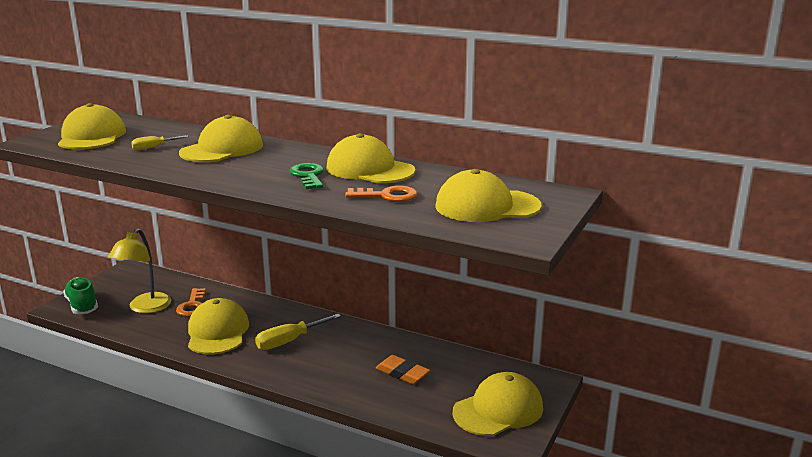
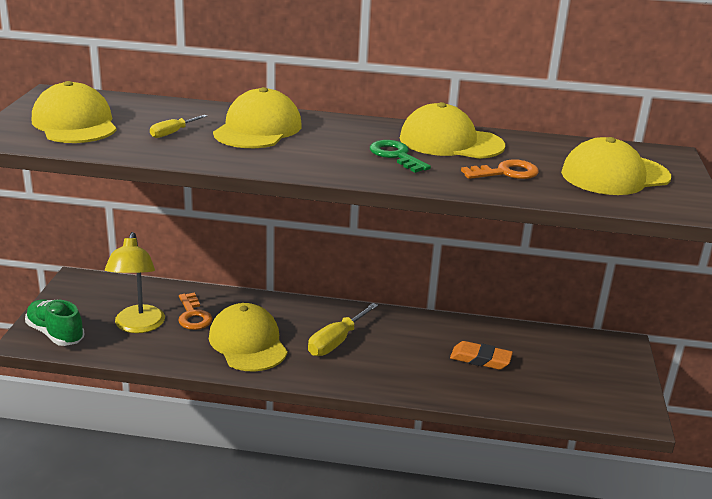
camera: 20 degrees left, 5 degrees up
yellow cap [453,372,543,436] -> none

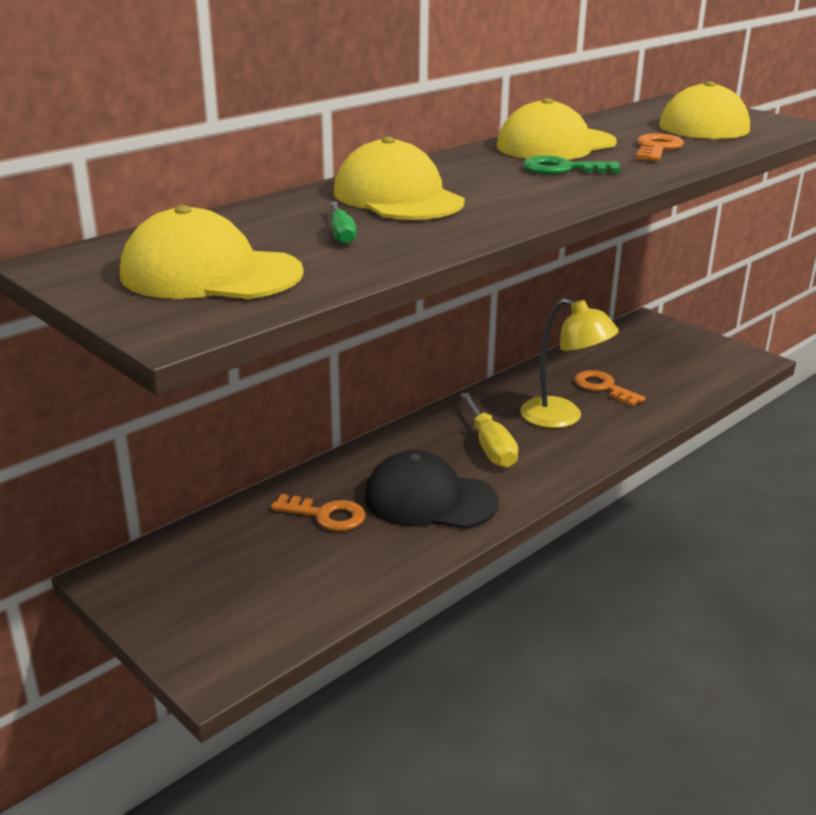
camera: 50 degrees left, 0 degrees up
green shoe [25,299,84,346] -> none
yellow lamp [105,232,165,333] -> yellow lamp moved to [520,298,619,428]
yellow screwdriver [150,115,207,138] -> green screwdriver [330,201,357,245]
yellow cap [209,303,287,371] -> black cap [365,450,498,529]
orange eraser [450,341,513,370] -> orange key [574,370,645,406]

